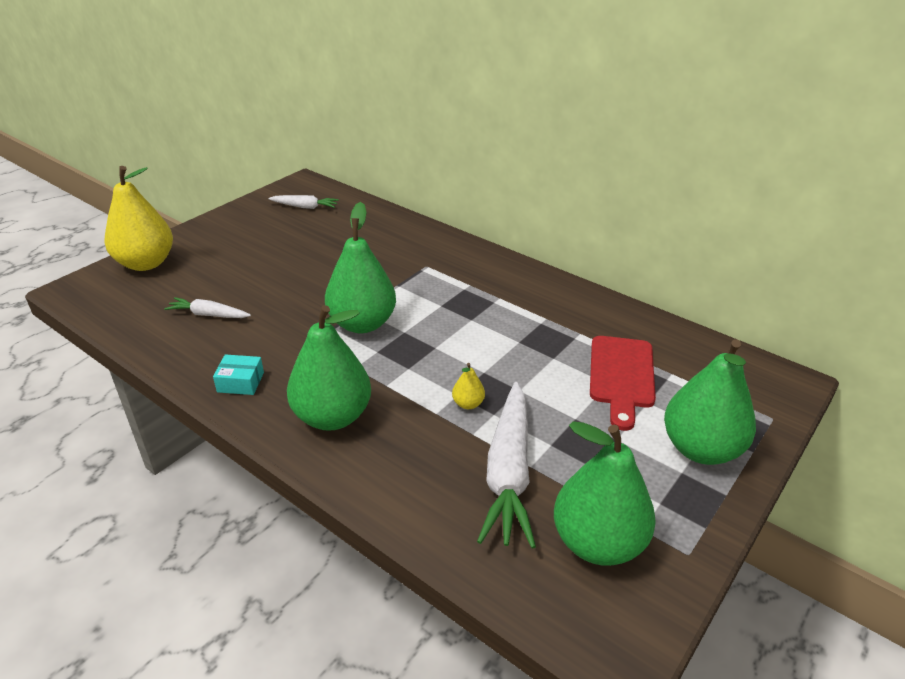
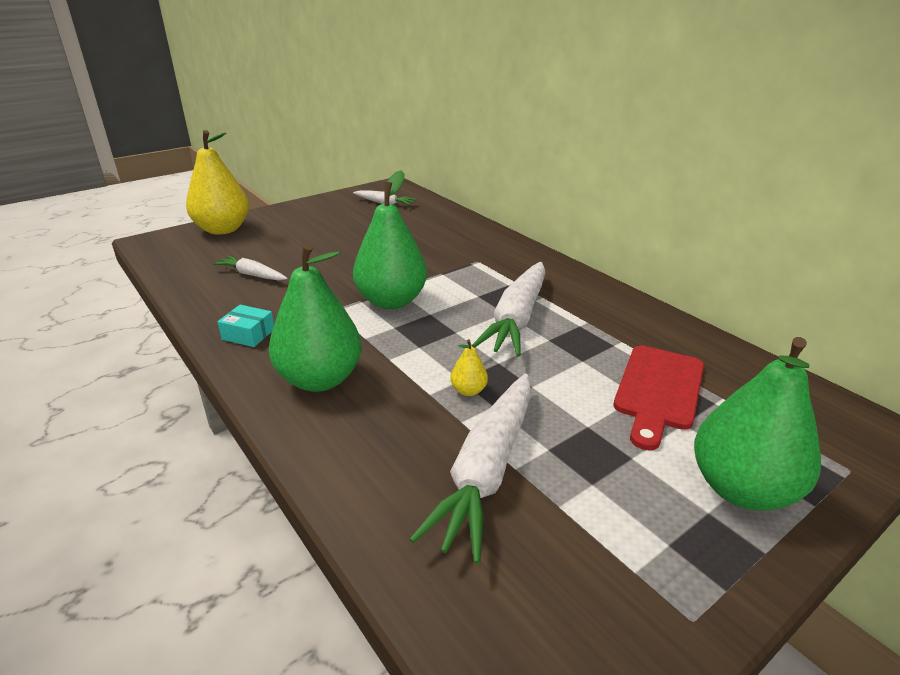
camera: 15 degrees right, 5 degrees down
green pear [554,421,656,566] -> none
none -> white carrot [472,262,545,357]

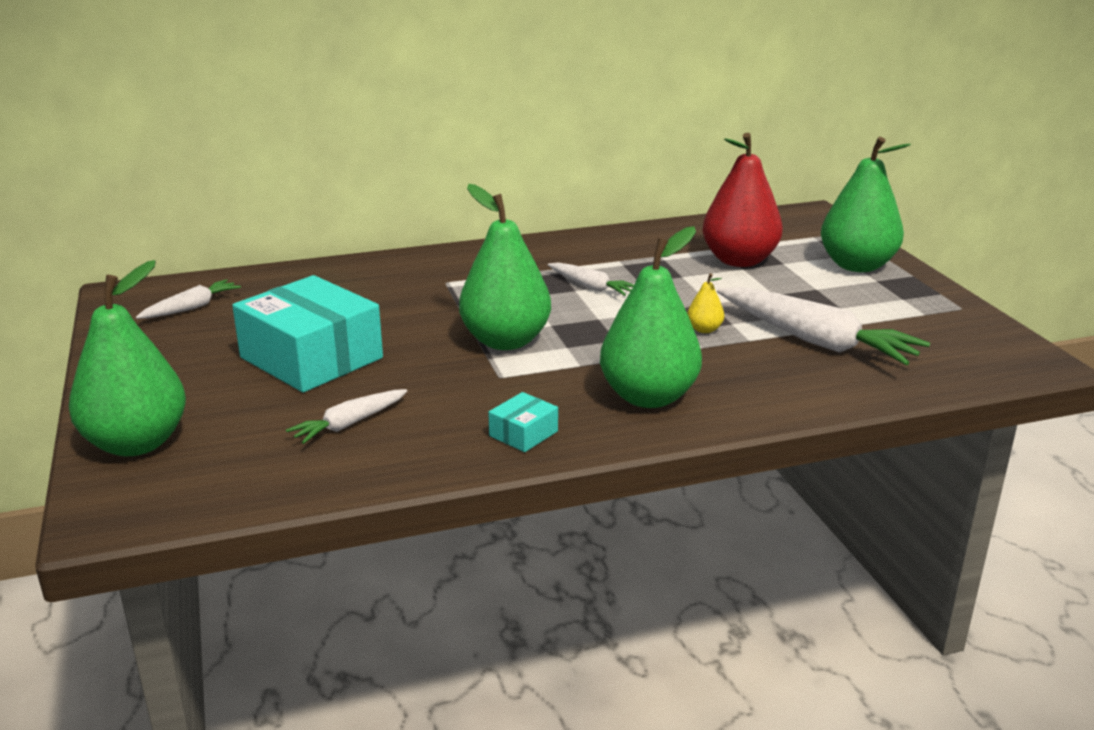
camera: 70 degrees left, 5 degrees down
yellow pear [186,130,249,235] -> green pear [69,260,186,457]
white carrot [472,262,545,357] -> white carrot [548,263,634,296], size x0.52
red cutting board [613,345,704,450] -> red pear [703,133,783,267]
none -> turquoise box [232,275,383,392]

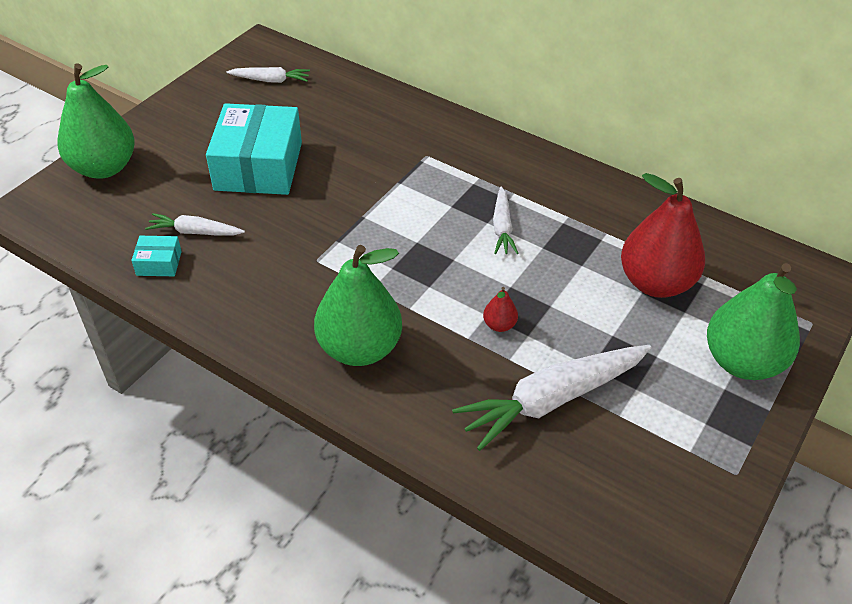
camera: 50 degrees right, 20 degrees up
green pear [459,184,551,350] -> none
turquoise box [488,392,558,452] -> turquoise box moved to [131,236,182,276]
yellow pear [687,273,724,333] -> red pear [483,287,518,332]
white carrot [717,287,930,365] -> white carrot turned 60 degrees clockwise [452,345,651,451]

